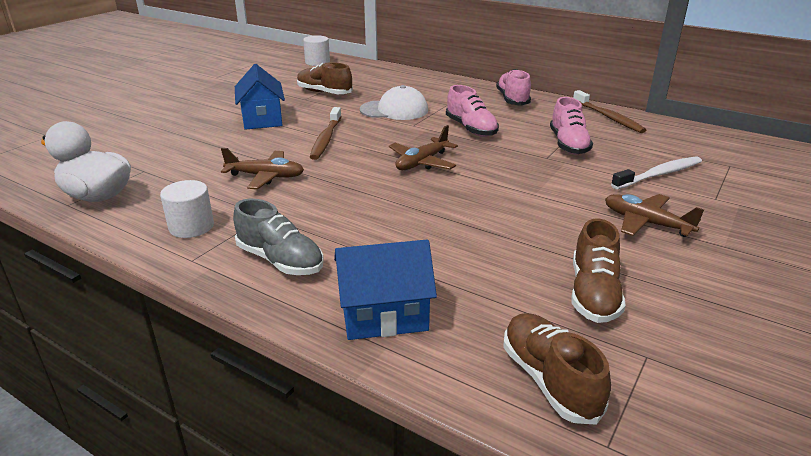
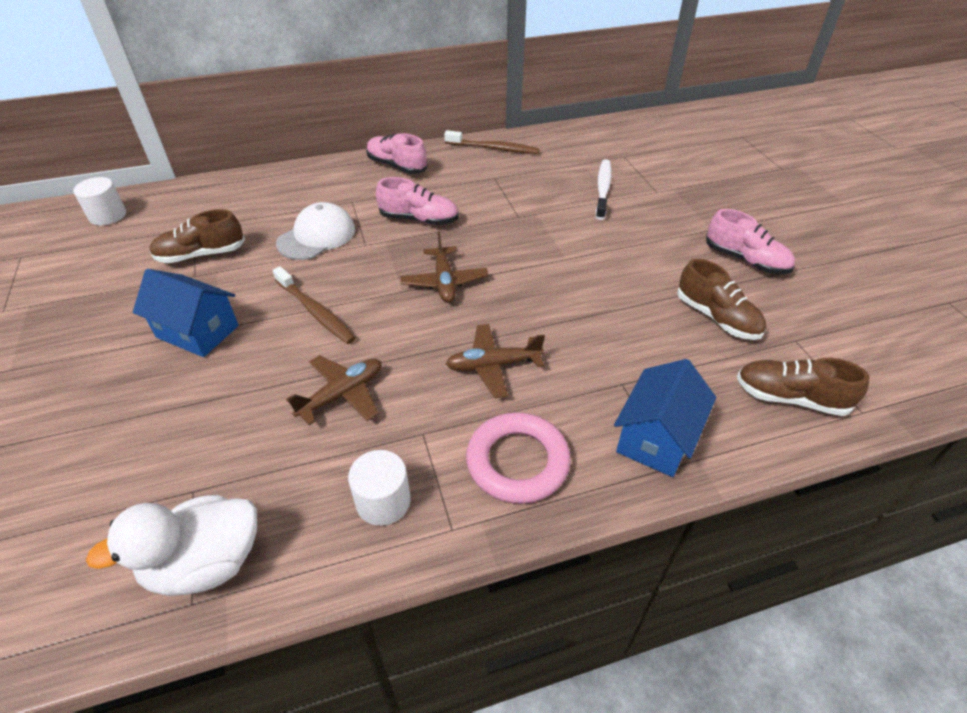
camera: 50 degrees left, 15 degrees up
grey shoe [233,199,324,275] -> pink ring [466,412,571,504]
pink shoe [550,97,593,155] -> pink shoe moved to [706,209,795,274]
brown plane [605,194,704,237] -> brown plane moved to [446,324,545,398]

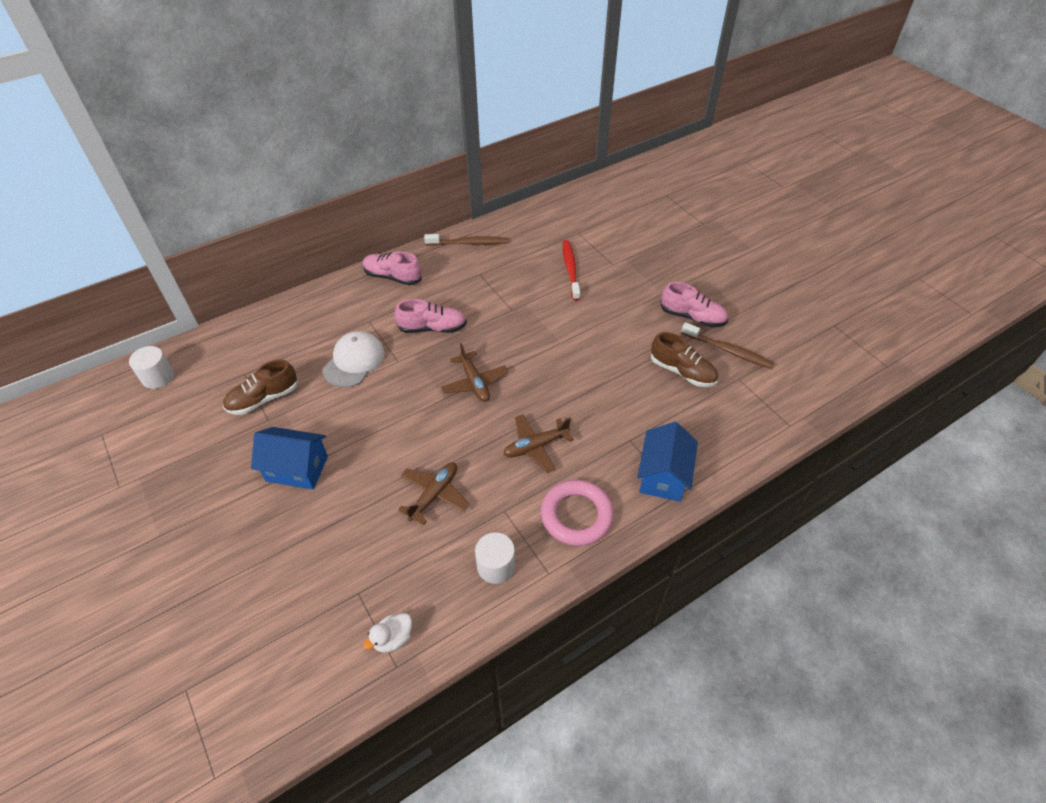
camera: 15 degrees left, 5 degrees up
white duck [86,495,257,596] -> white duck [363,613,412,653], size x0.52
brown toothbrush [273,266,356,344] -> brown toothbrush moved to [681,322,774,369]
white toothbrush [595,159,611,220] -> red toothbrush [563,240,580,301]
brown shoe [737,358,870,416] -> none

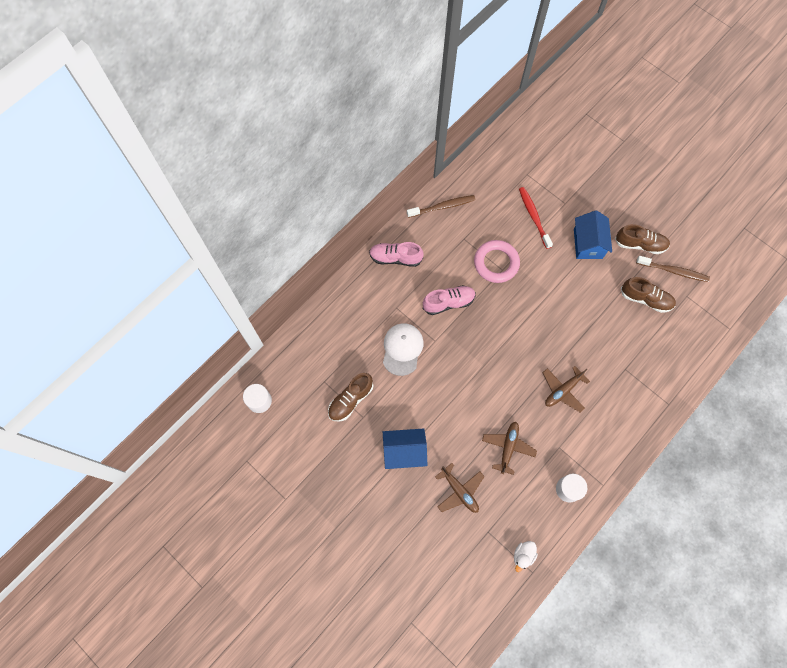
camera: 15 degrees left, 20 degrees up
brown plane [441,343,508,402] -> brown plane moved to [435,463,485,513]
pink ring [541,480,614,546] -> pink ring moved to [474,240,520,283]
blue house [637,422,698,502] -> blue house moved to [574,210,612,259]
pink shoe [660,282,728,327] -> brown shoe [615,224,670,254]

